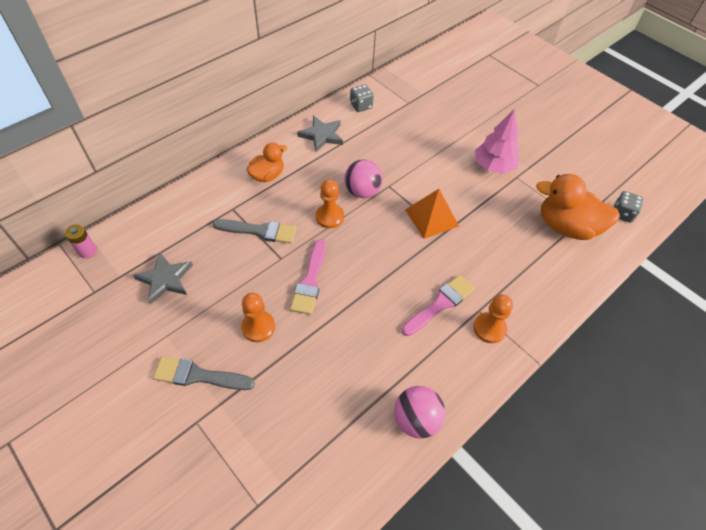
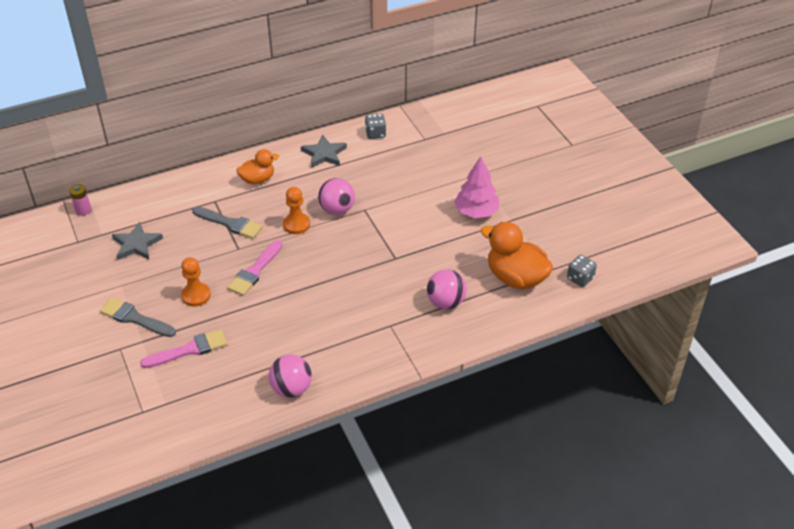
camera: 20 degrees right, 10 degrees down
pink brush [402,275,475,336] -> pink brush moved to [140,329,227,368]
orange pyramid [405,189,459,239] -> none
orange pawn [473,294,513,343] -> none
none -> pink ball [427,270,467,309]

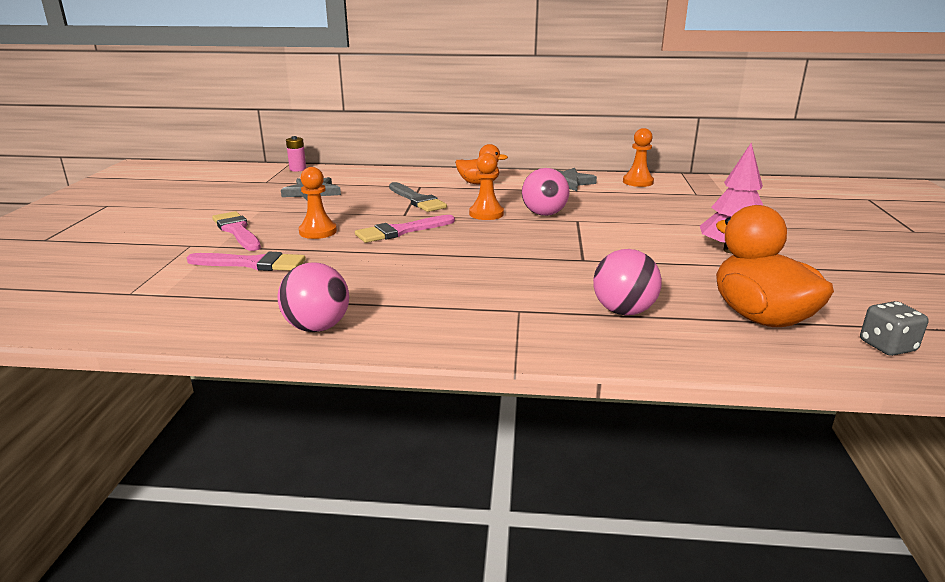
camera: 30 degrees right, 20 degrees down
grey brush [100,298,176,337] -> pink brush [212,211,261,251]
grey dice [365,114,386,139] -> orange pawn [623,128,654,187]

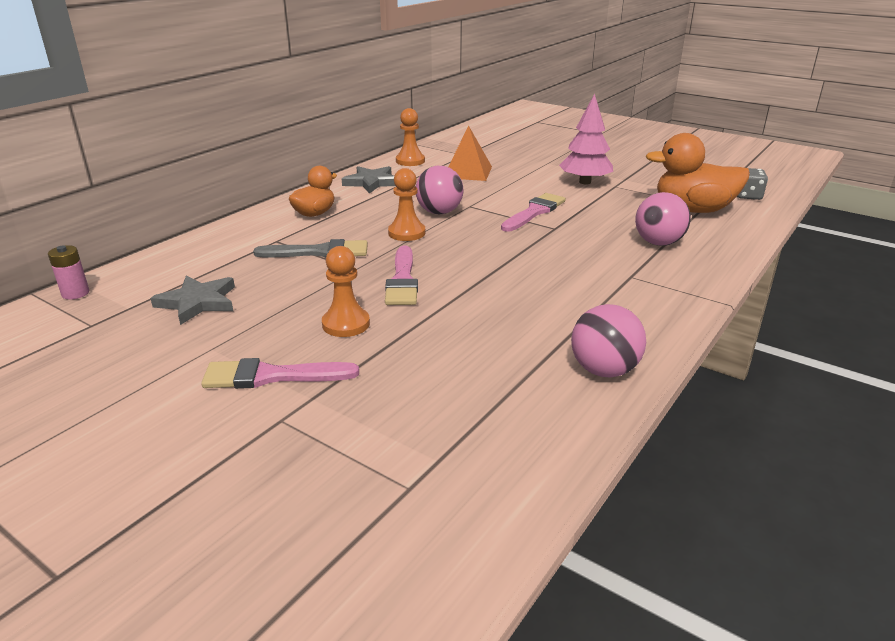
camera: 60 degrees left, 5 degrees up
pink brush [187,252,306,271] -> pink brush moved to [501,193,566,232]
none -> orange pyramid [448,126,492,181]

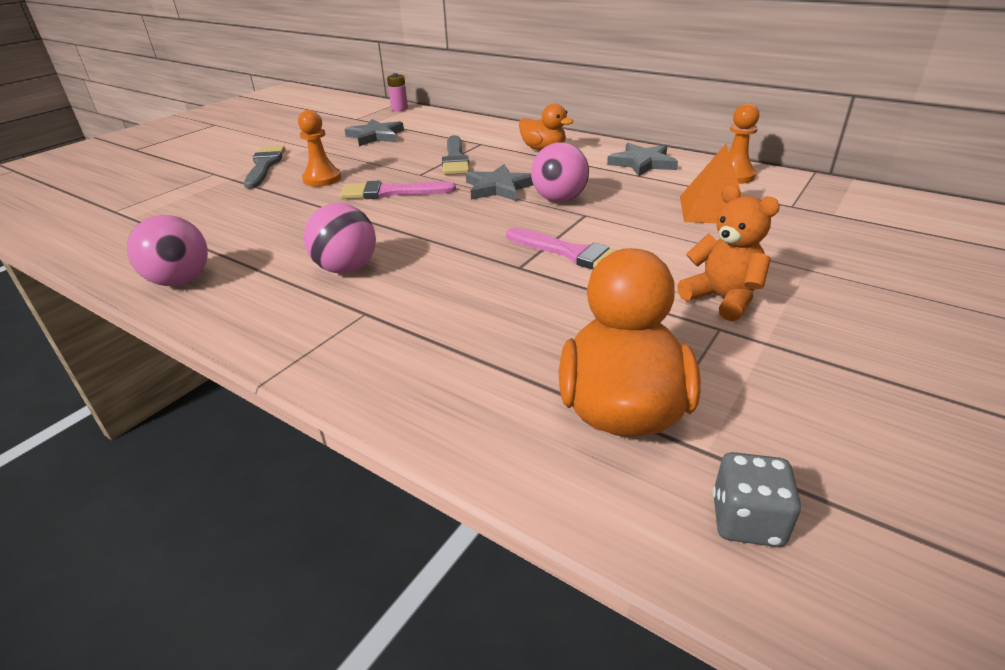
camera: 90 degrees right, 5 degrees up
pink brush [201,358,359,389] -> grey brush [244,146,285,189]
orange pawn [388,168,425,241] -> grey star [466,164,533,201]
pink tree [559,94,613,184] -> orange teddy bear [677,185,780,321]
pink ball [635,192,691,246] -> pink ball moved to [304,203,376,274]

